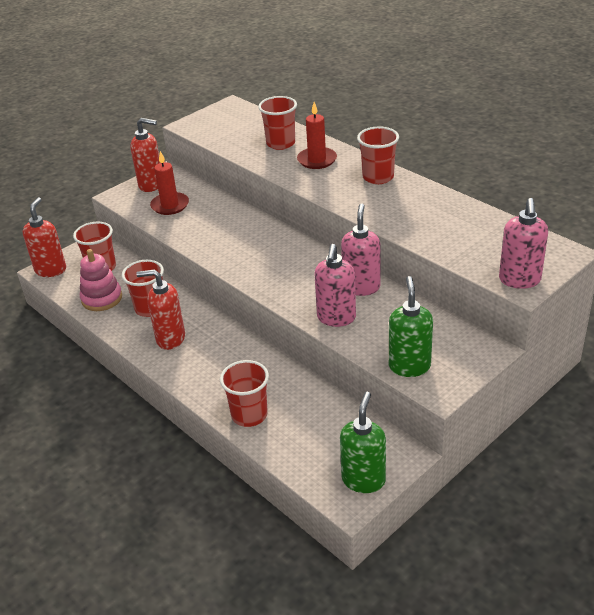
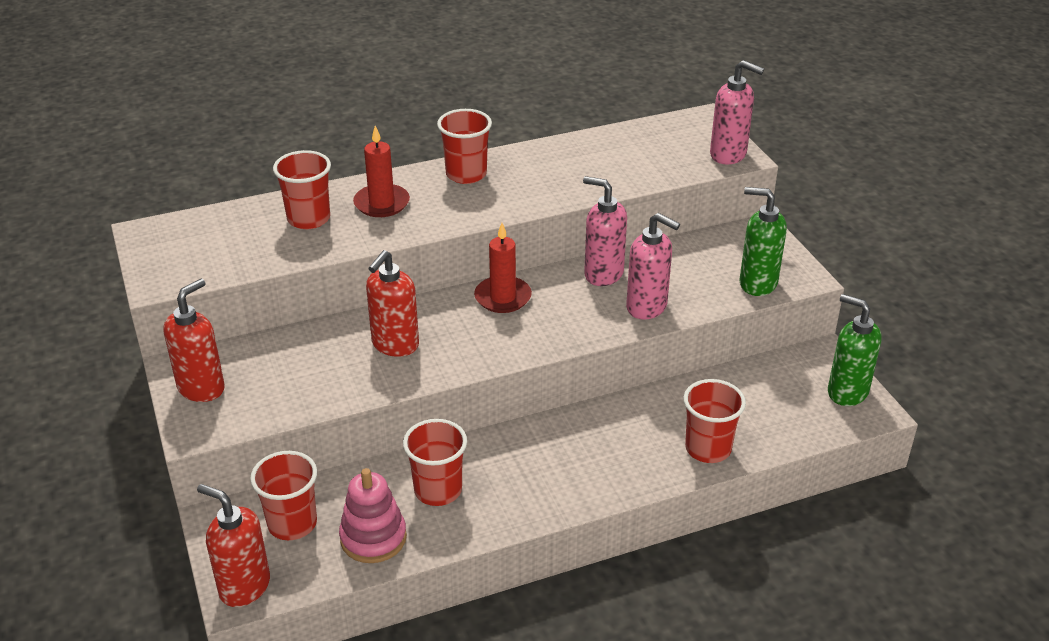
camera: 70 degrees left, 0 degrees up
red soap dispenser [136,269,185,350] -> red soap dispenser moved to [366,250,419,357]
red candle [150,151,189,215] -> red candle moved to [474,223,532,313]

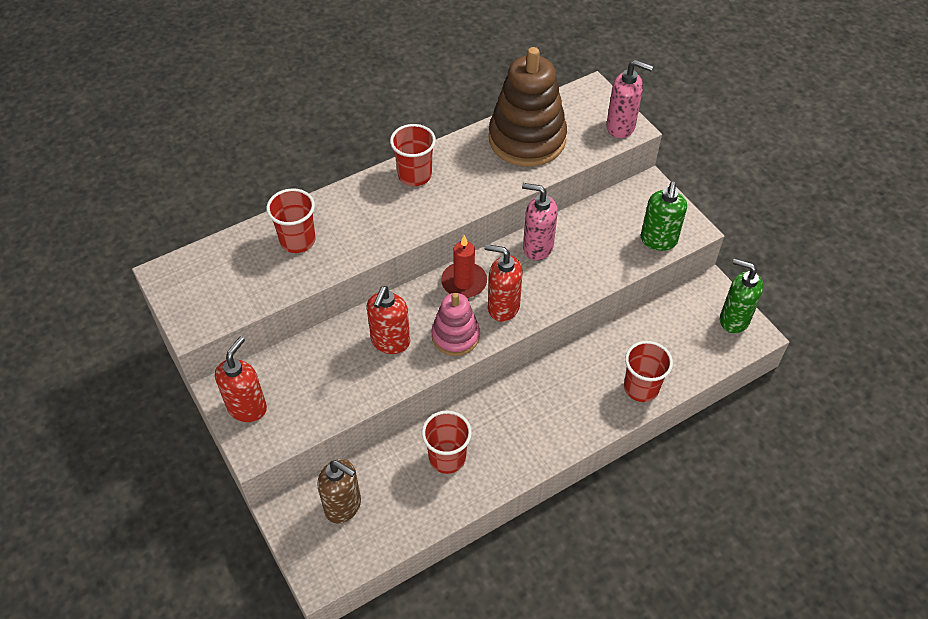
camera: 10 degrees left, 15 degrees up
red soap dispenser [197,484,270,607] -> red soap dispenser moved to [484,244,523,322]
red cup [250,451,317,540] -> brown soap dispenser [317,459,361,524]
pink stacking toy [339,468,407,563] -> pink stacking toy moved to [432,293,480,356]
red candle [353,126,410,217] -> none
pink soap dispenser [626,213,680,319] -> none
green soap dispenser [740,187,787,296] -> green soap dispenser turned 90 degrees counterclockwise [641,182,687,251]
none -> brown stacking toy [489,47,567,167]

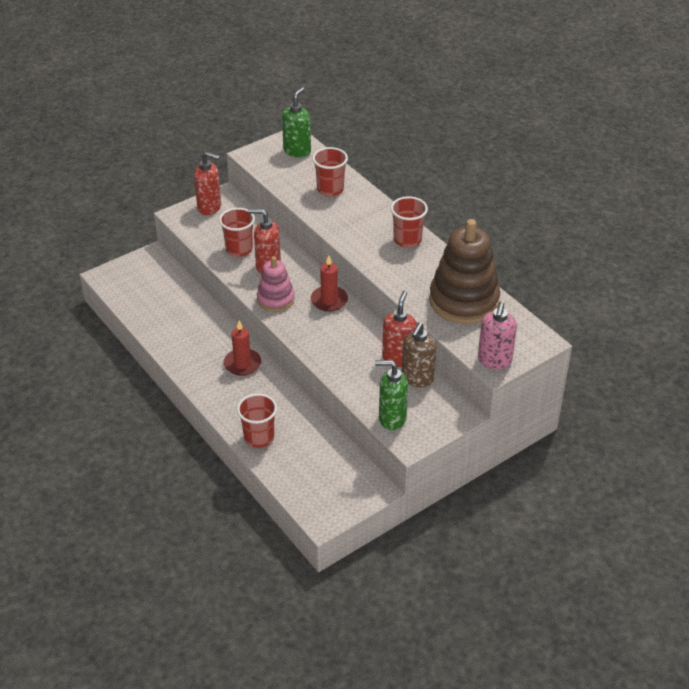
camera: 85 degrees right, 10 degrees down
brown soap dispenser [317,459,361,524] -> brown soap dispenser moved to [402,322,437,387]
red cup [422,410,472,474] -> red cup moved to [219,208,255,257]
red soap dispenser [484,244,523,322] -> red soap dispenser moved to [382,291,417,367]
pink soap dispenser [522,183,558,261] -> none
green soap dispenser [720,258,764,333] -> green soap dispenser moved to [282,87,311,158]
none -> red candle [224,321,261,376]

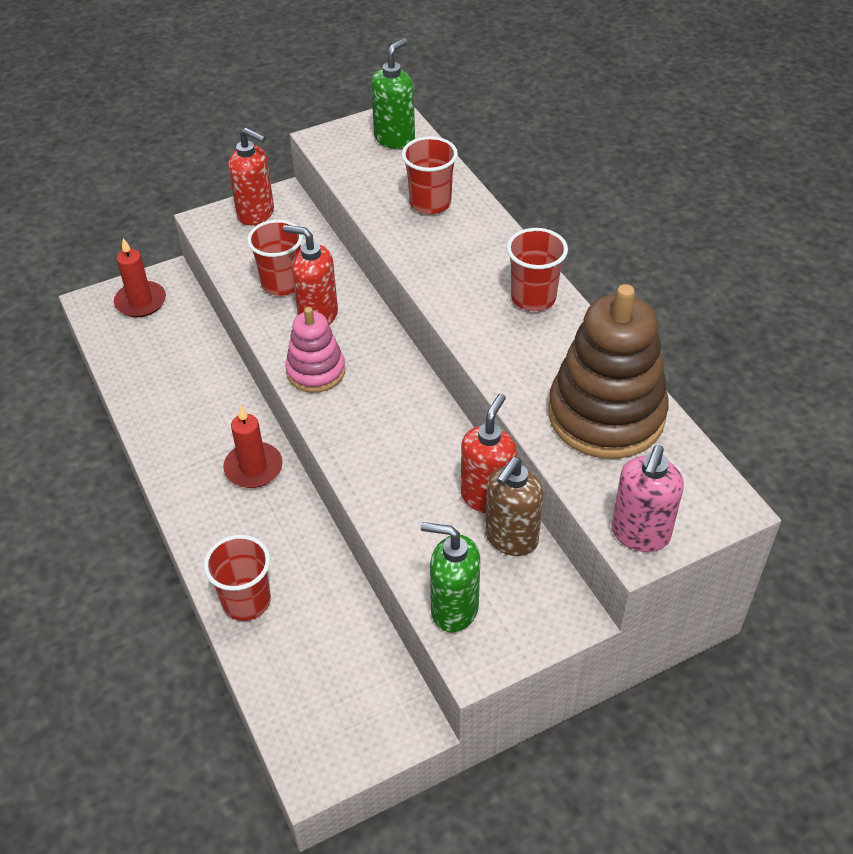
camera: 10 degrees right, 5 degrees up
red candle [311,255,348,312] -> red candle moved to [114,238,166,317]

